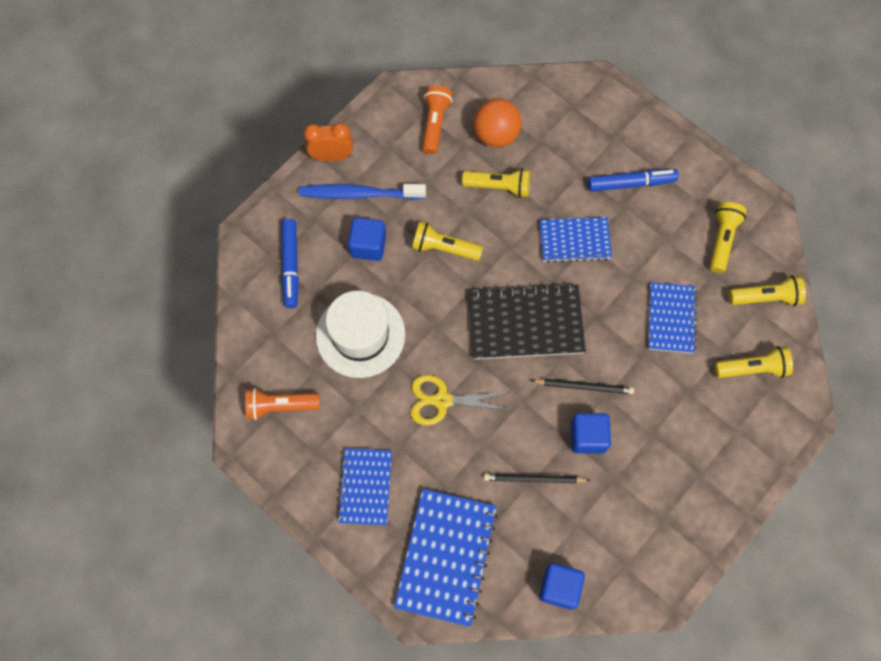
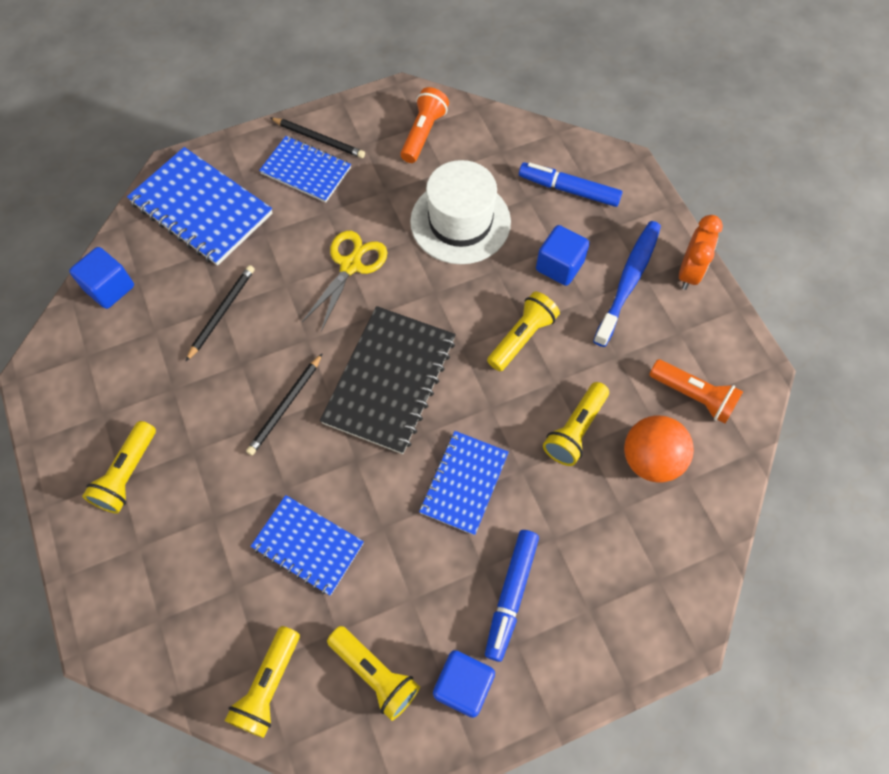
camera: 115 degrees right, 5 degrees down
blue cube [571,413,611,454] -> blue cube moved to [433,650,495,718]
yellow flashlight [715,346,793,378] -> yellow flashlight moved to [82,421,156,514]
none -> black pencil [270,118,365,158]

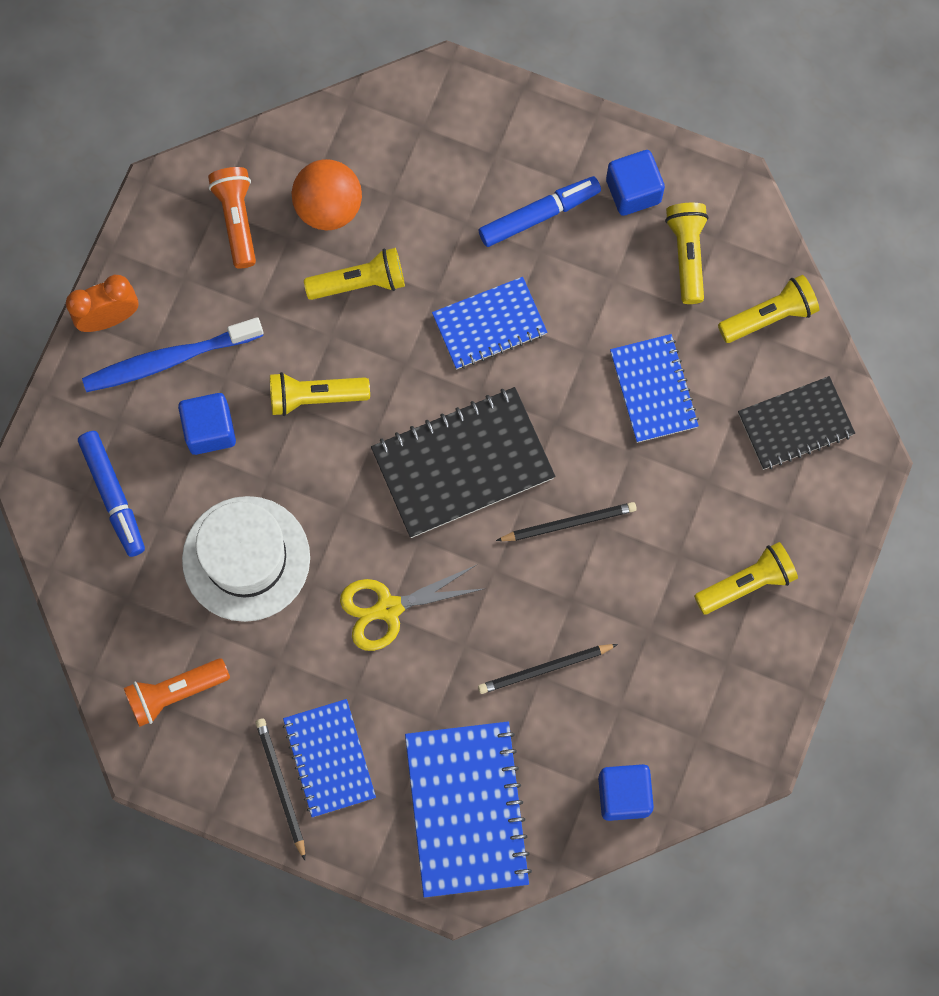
camera: 135 degrees left, 10 degrees up
none -> black notebook [738,376,855,470]

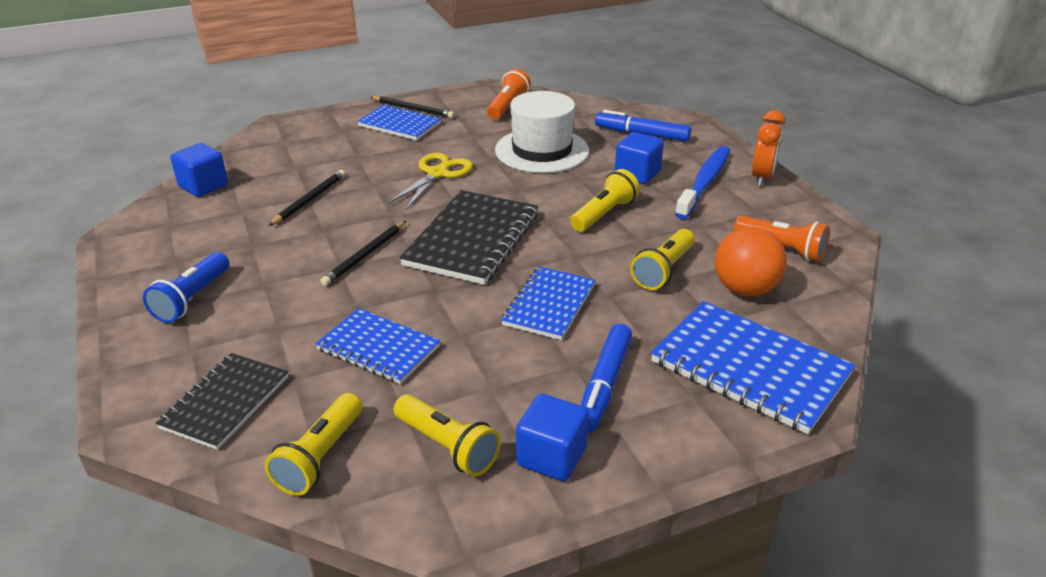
camera: 135 degrees right, 40 degrees down
blue notebook [405,722,532,898] -> blue notebook moved to [651,301,855,434]
yellow flashlight [694,542,798,614] -> blue flashlight [143,252,229,323]

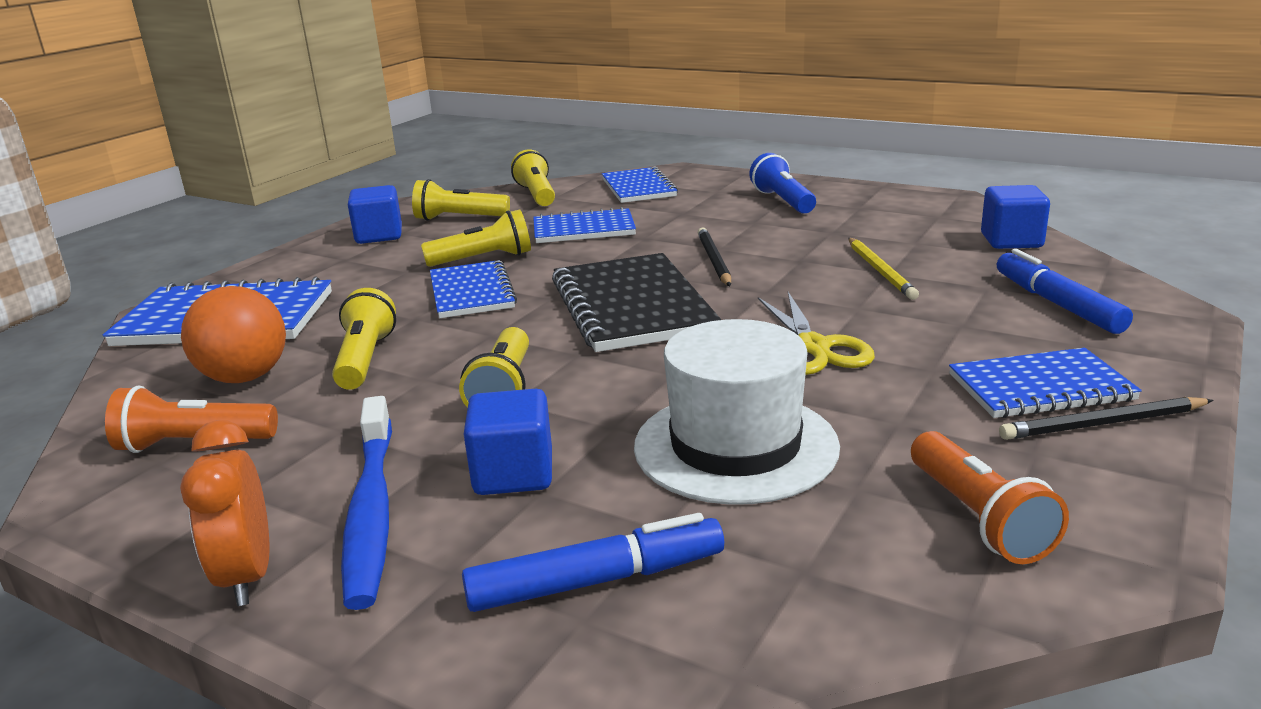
camera: 145 degrees right, 10 degrees down
black notebook [156,353,288,450] -> blue notebook [602,166,678,203]
black pencil [269,170,345,226] -> yellow pencil [848,238,919,300]
blue marker [581,324,632,433] -> blue marker moved to [997,249,1133,334]
none -> yellow flashlight [421,209,531,267]

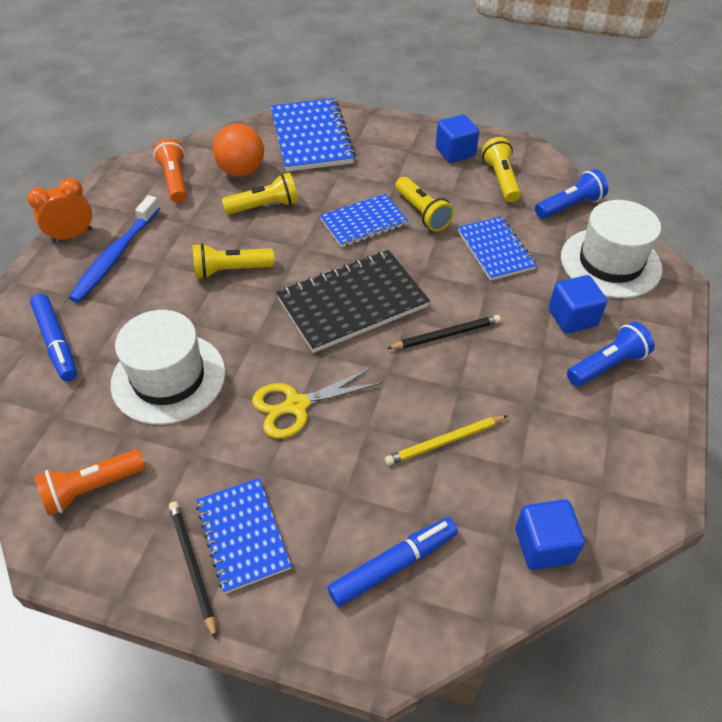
camera: 75 degrees right, 25 degrees up
blue toothbrush [341,396,392,610] -> blue toothbrush turned 45 degrees counterclockwise [69,195,160,303]
blue cube [464,389,552,495] -> blue cube moved to [549,275,607,333]
yellow flashlight [511,149,555,206] -> blue flashlight [535,169,608,219]
blue notebook [602,166,678,203] -> white hat [561,200,662,298]

